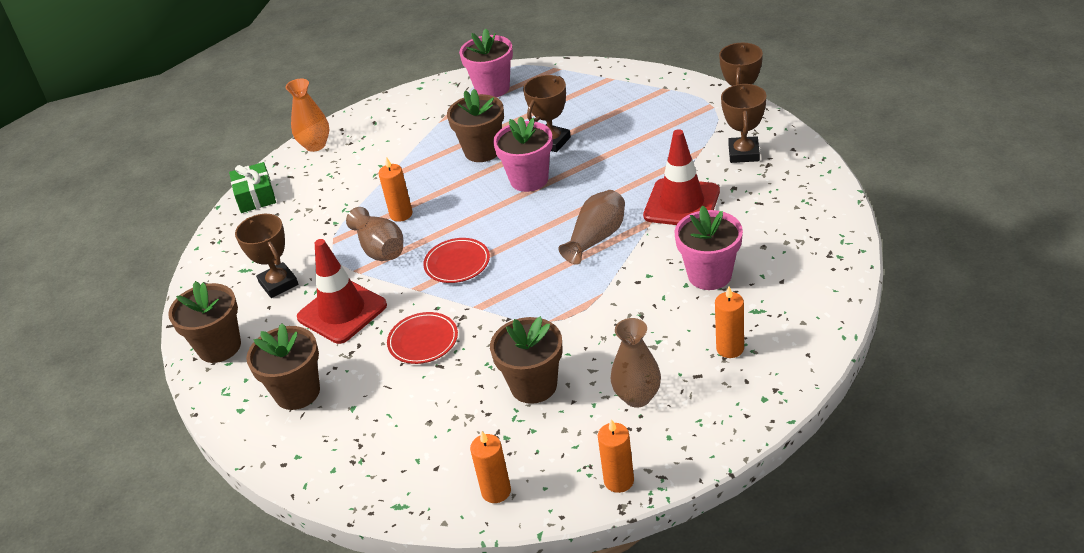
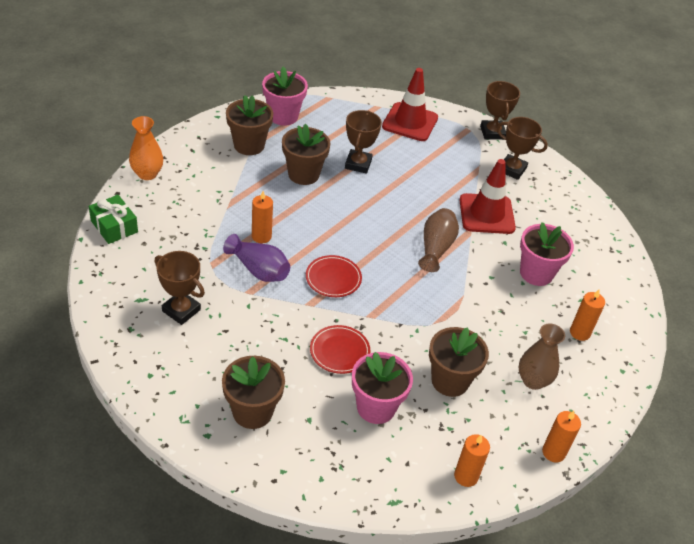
camera: 30 degrees left, 5 degrees up
brown flower pot [168,281,241,363] -> brown flower pot moved to [226,95,273,155]
red traffic cone [297,239,387,344] -> red traffic cone moved to [382,68,438,141]
brown vase [346,207,403,261] -> purple vase [223,234,290,282]
pink flower pot [493,116,553,192] -> pink flower pot moved to [352,352,413,424]
brown trophy [721,84,766,163] -> brown trophy turned 45 degrees counterclockwise [497,117,548,180]

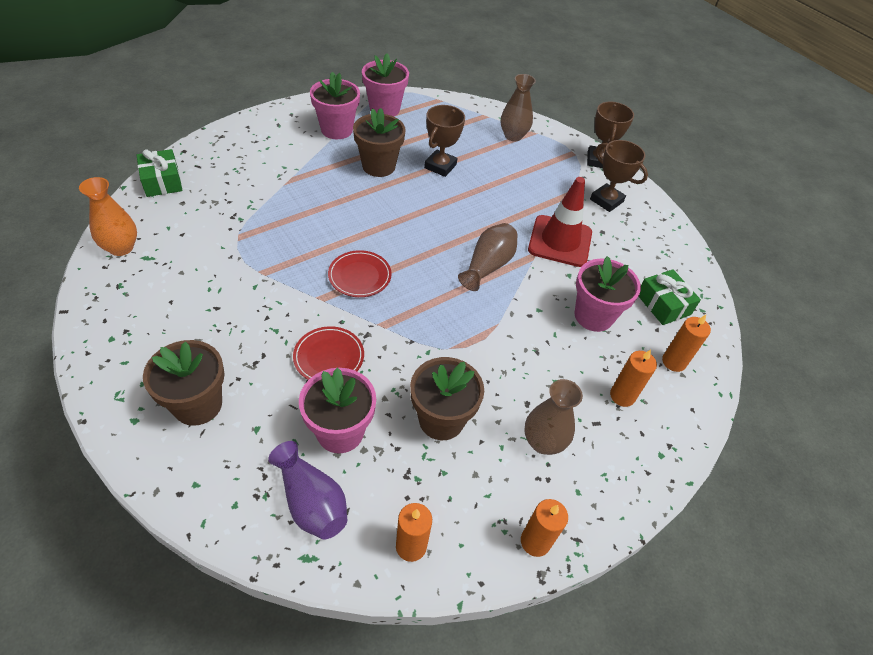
camera: 15 degrees right, 5 degrees up
orange vase [129,116,163,180] -> orange vase moved to [79,177,137,256]
brown trophy [154,251,205,325] -> none
purple vase [223,234,290,282] -> purple vase moved to [268,441,347,539]
brown flower pot [226,95,273,155] -> pink flower pot [310,72,360,139]
orange candle [252,191,273,243] -> orange candle moved to [662,315,711,372]
red traffic cone [382,68,438,141] -> brown vase [501,74,536,141]
none -> green gift [638,269,701,325]

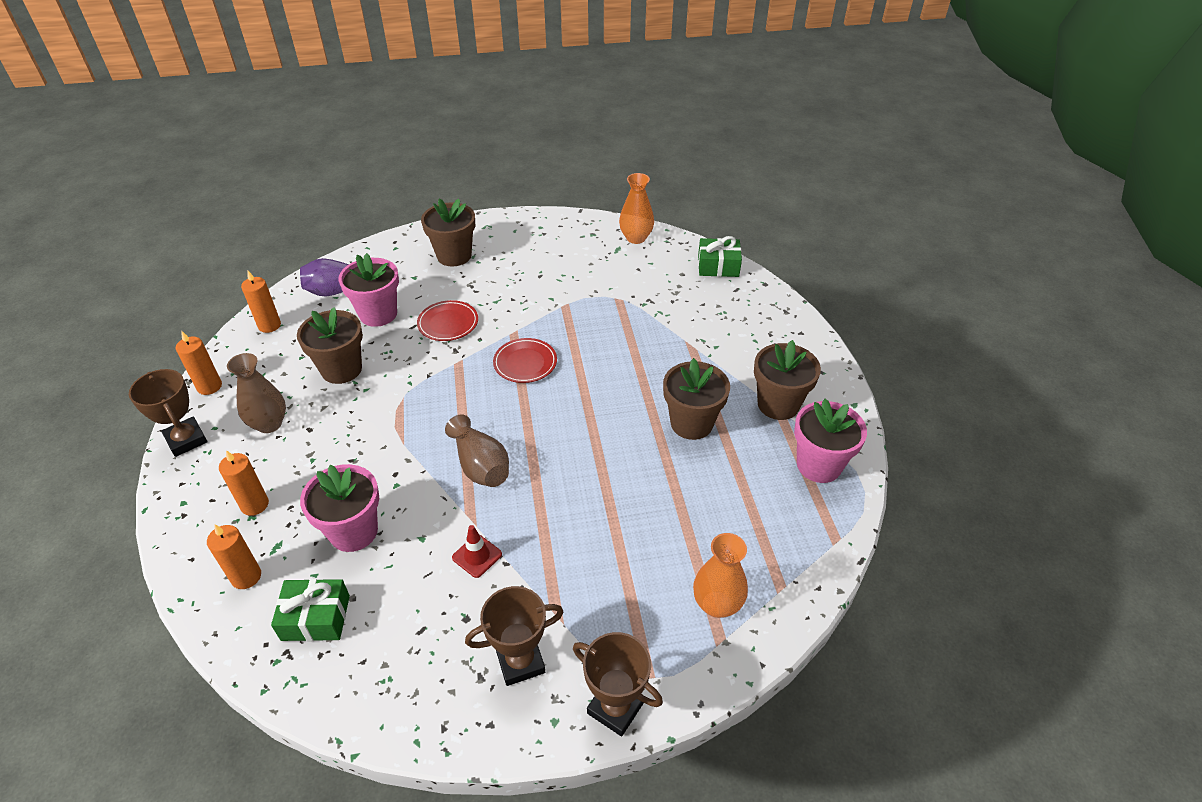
camera: 120 degrees right, 5 degrees down
pink flower pot [310,72,360,139] -> brown flower pot [754,340,821,420]
brown trophy [424,105,465,177] -> brown trophy moved to [129,369,207,457]
brown vase [501,74,536,141] -> orange vase [693,533,748,618]
red traffic cone [528,177,592,267] -> red traffic cone [452,525,502,578], size x0.48

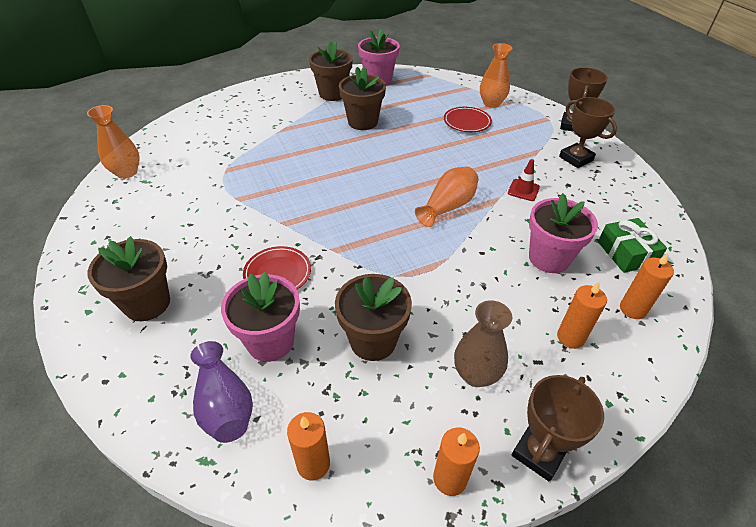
camera: 105 degrees left, 0 degrees up
brown vase [445,414,509,487] -> orange vase [415,166,479,227]
red plate [493,338,557,383] -> red plate moved to [444,107,492,132]
green gift [698,236,742,277] -> none

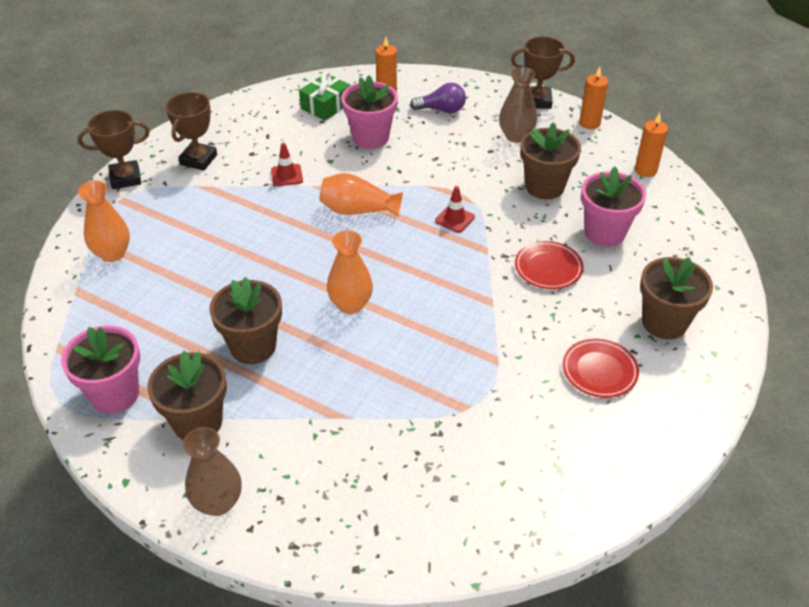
camera: 125 degrees left, 0 degrees up
orange vase [87,105,140,179] -> orange vase moved to [327,230,373,314]
purple vase [190,341,253,443] -> none
red plate [444,107,492,132] -> red plate moved to [562,339,639,398]
orange candle [557,282,607,349] -> purple light bulb [410,83,466,113]
none -> brown vase [183,427,242,516]
none -> red traffic cone [435,186,475,233]

